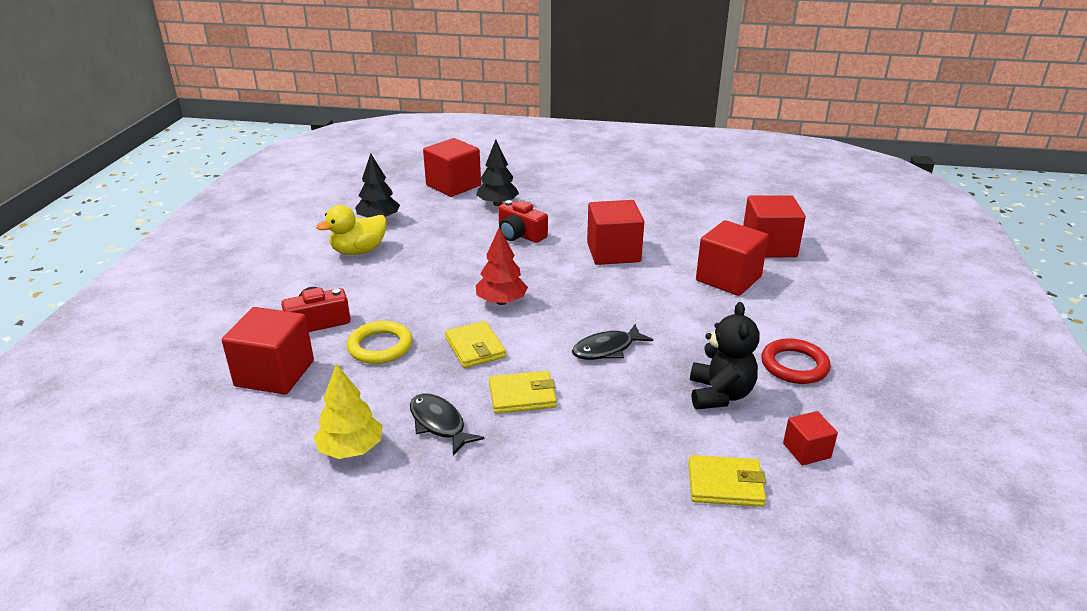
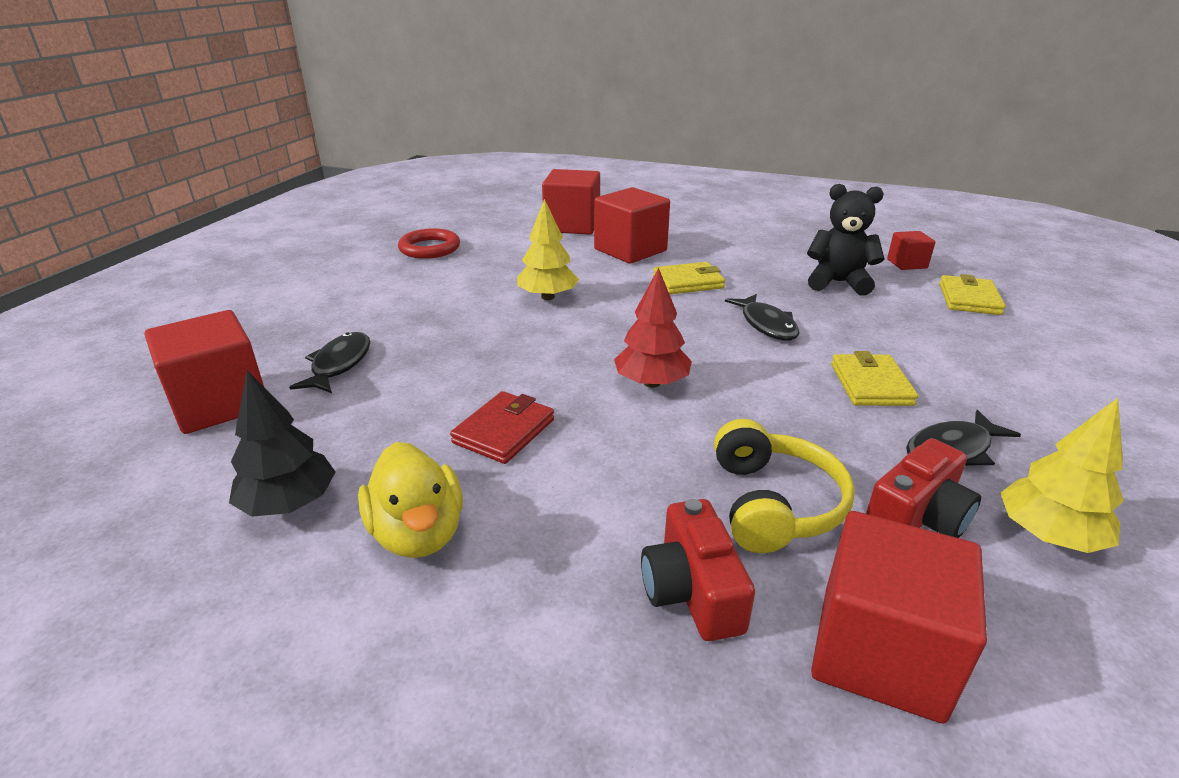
camera: 80 degrees left, 0 degrees up
yellow ring [347,321,412,364] -> yellow headphones [714,419,855,553]
yellow wallet [445,321,506,368] -> yellow wallet moved to [653,262,725,294]
black tree [476,140,519,206] -> black fish [289,332,370,393]
red camera [498,200,548,243] -> red camera moved to [866,438,981,538]
red cube [587,200,644,265] -> yellow tree [517,199,579,300]
red ring [761,339,831,384] -> red ring moved to [398,228,460,259]
none -> red wallet [450,391,554,464]

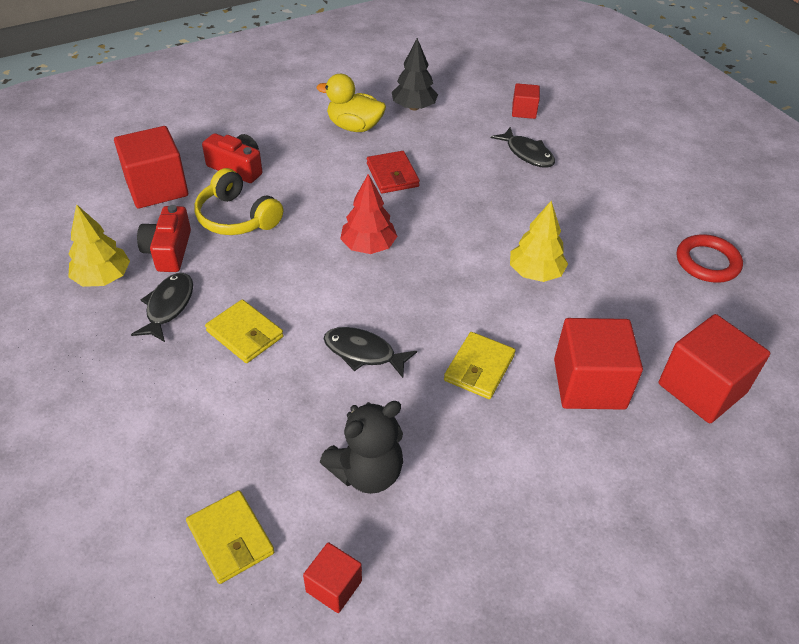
camera: 130 degrees right, 15 degrees up
red cube [145,310,264,434] -> red cube [512,83,540,119], size x0.52

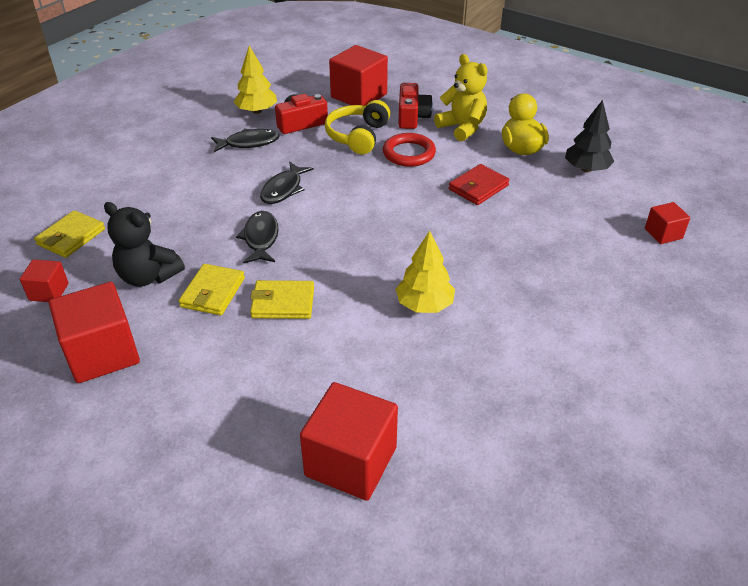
camera: 65 degrees right, 5 degrees down
yellow wallet [205,299,284,363] -> yellow wallet moved to [179,264,245,315]
red tree [340,174,398,254] -> none
black fish [491,127,555,168] -> black fish moved to [260,162,313,204]
red cube [554,318,643,410] -> red cube moved to [49,282,140,383]
red ring [677,234,743,283] -> red ring moved to [383,133,436,167]
none -> yellow teddy bear [434,54,488,142]

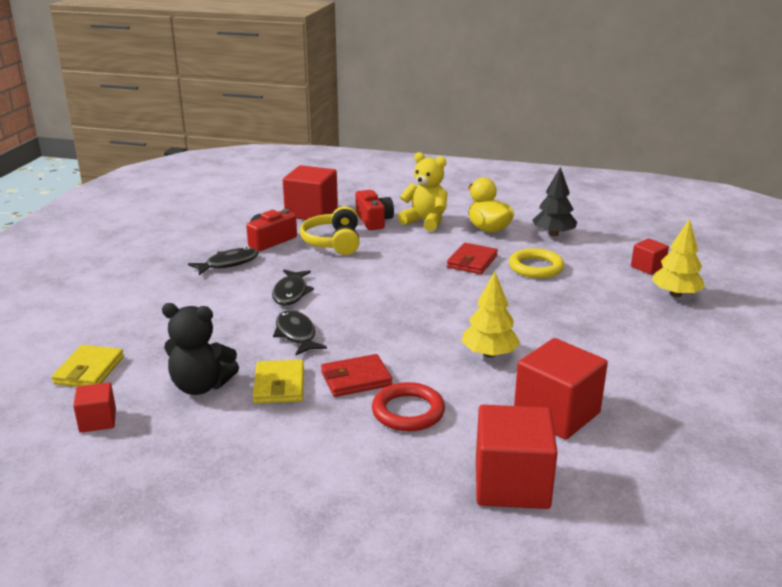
camera: 20 degrees left, 15 degrees down
red cube [49,282,140,383] -> red cube moved to [514,338,608,439]
yellow tree [234,46,277,114] -> yellow tree moved to [651,219,705,297]
yellow wallet [250,280,314,319] -> red wallet [321,354,392,397]
red ring [383,133,436,167] -> red ring moved to [372,382,445,431]
none -> yellow ring [509,248,564,278]

